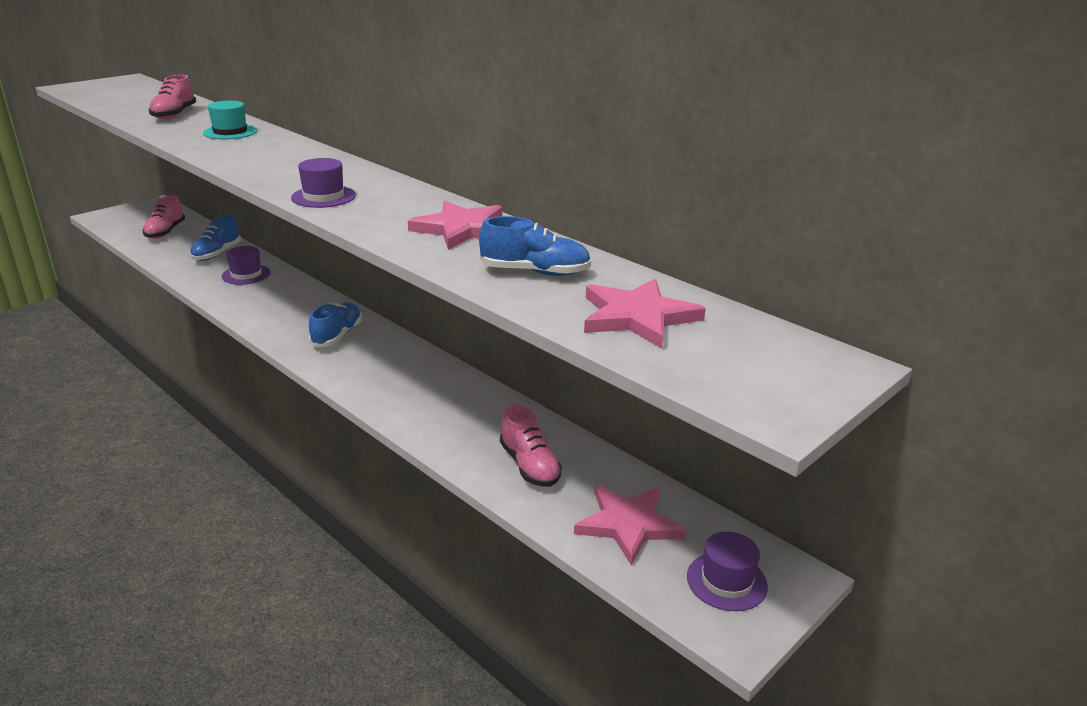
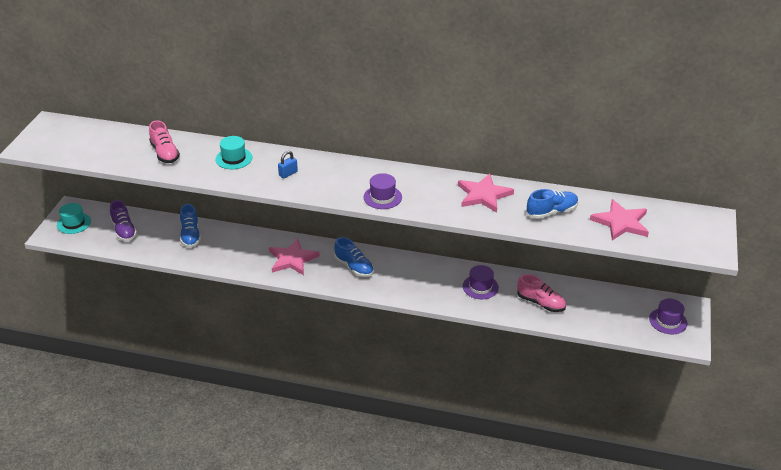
camera: 30 degrees left, 10 degrees up
pink shoe [143,195,185,239] -> purple shoe [110,200,137,241]
purple hat [222,246,271,285] -> purple hat moved to [463,265,499,299]
blue shoe [309,303,362,347] -> blue shoe turned 150 degrees clockwise [334,237,374,277]
pink star [574,485,687,565] -> pink star moved to [269,238,320,275]
none -> turquoise hat [57,203,91,234]
none -> blue padlock [278,151,298,179]

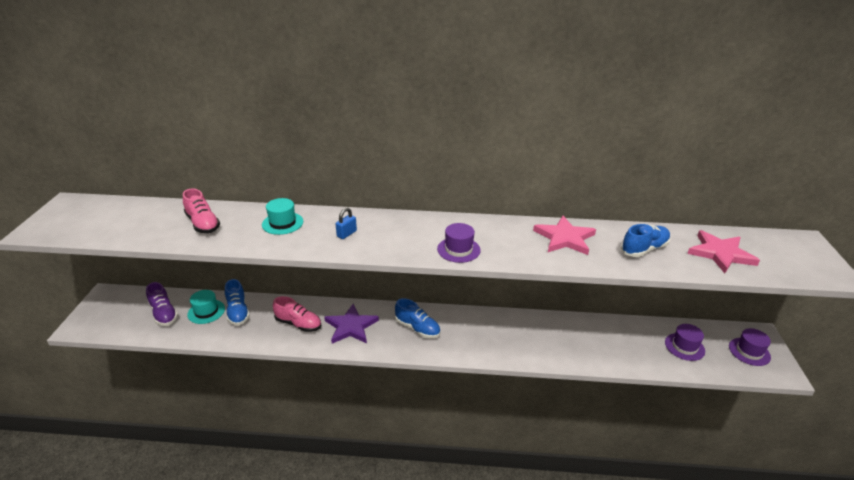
camera: 10 degrees left, 5 degrees down
turquoise hat [57,203,91,234] -> turquoise hat moved to [187,290,225,324]
pink star [269,238,320,275] -> purple star [324,304,379,344]
purple hat [463,265,499,299] -> purple hat moved to [665,324,705,361]
pink shoe [517,274,566,312] -> pink shoe moved to [273,296,321,332]

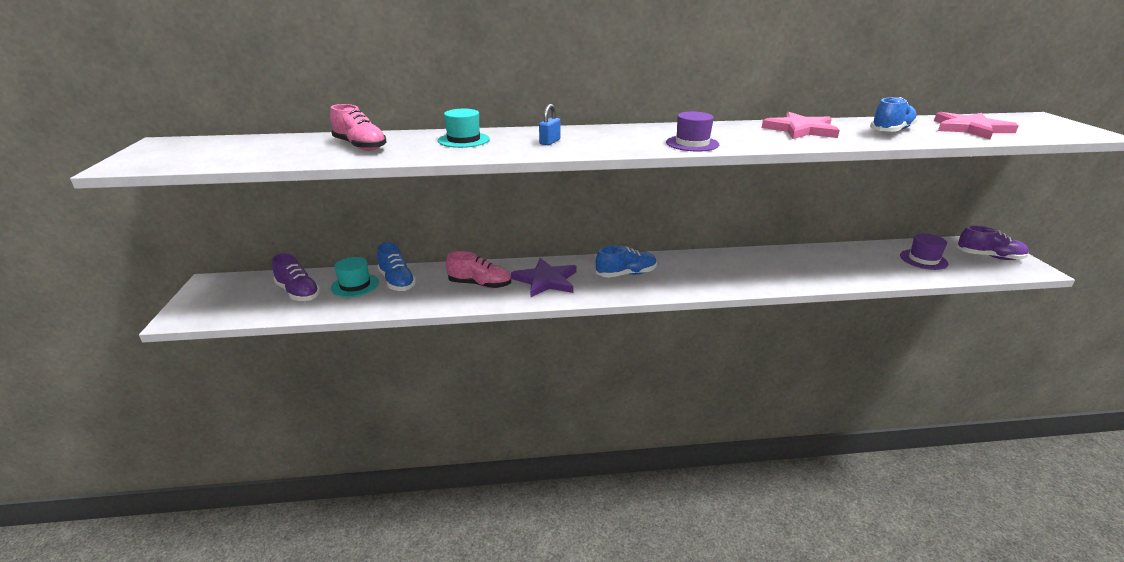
camera: 10 degrees left, 5 degrees down
blue shoe [395,298,440,338] -> blue shoe turned 45 degrees counterclockwise [596,245,657,278]
purple hat [729,328,771,366] -> purple shoe [957,226,1029,260]

